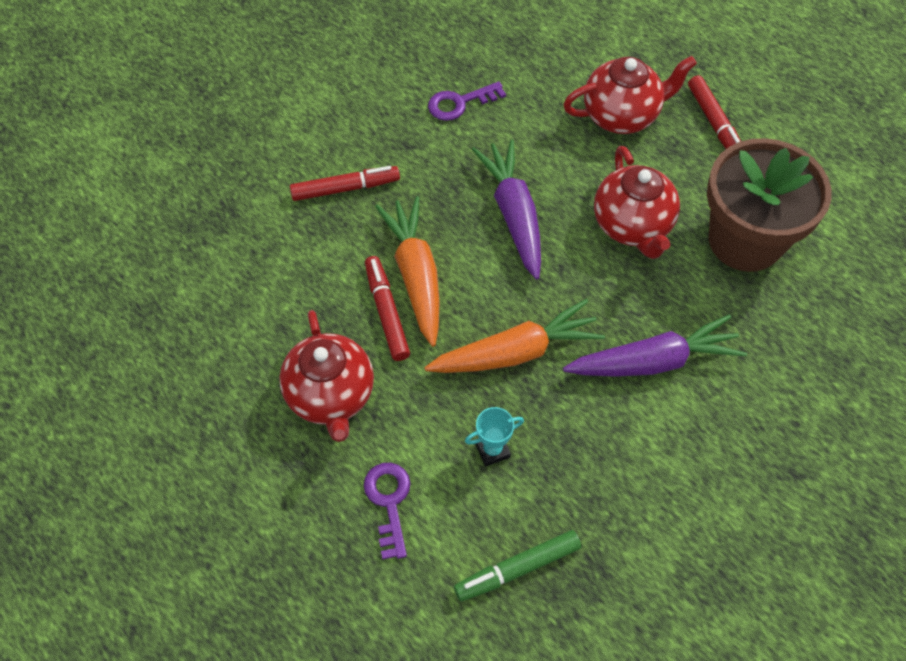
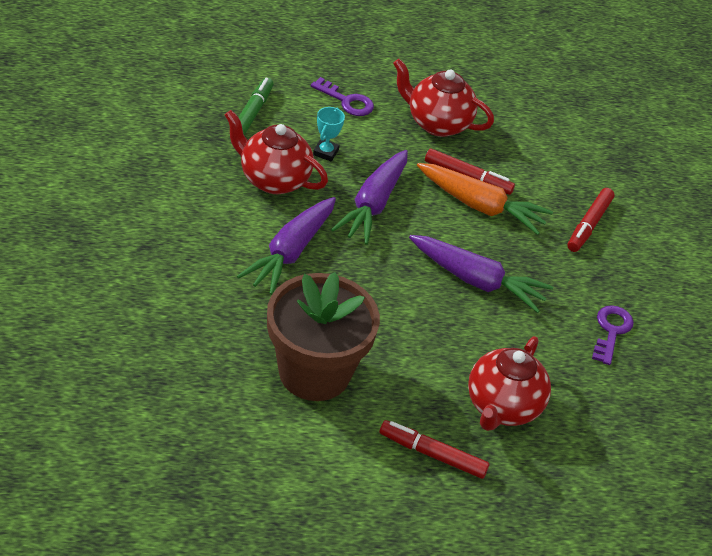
camera: 125 degrees right, 15 degrees down
orange carrot [424,299,605,373] -> purple carrot [331,150,408,245]
red teapot [594,146,680,259] -> red teapot moved to [225,110,328,194]

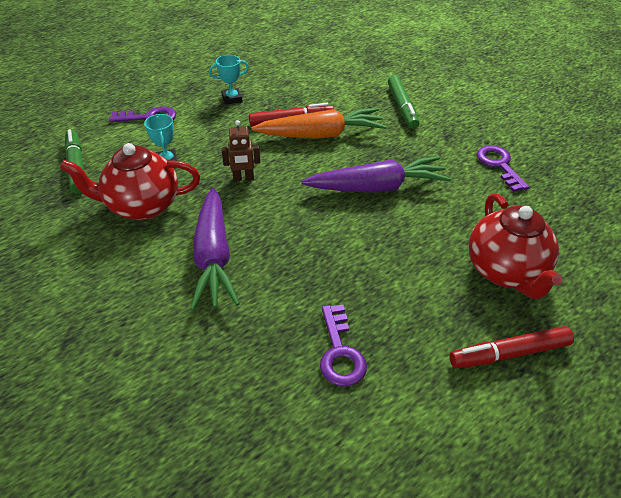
camera: 30 degrees left, 0 degrees up
brown flower pot [267,272,380,401] -> purple key [320,305,367,387]
purple carrot [331,150,408,245] -> brown robot [222,120,260,181]
red teapot [393,59,494,137] -> turquoise trophy [209,55,249,105]
red marker [567,188,615,252] -> green marker [388,75,420,129]

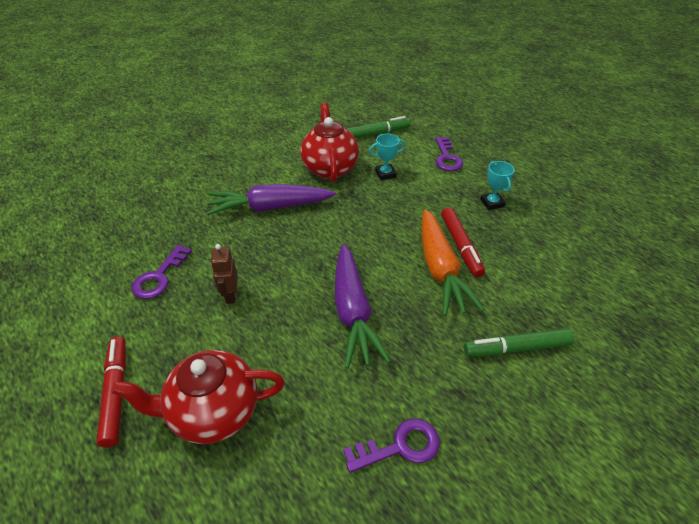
camera: 90 degrees right, 0 degrees up
brown robot [222,120,260,181] -> brown robot moved to [211,244,238,304]
purple key [320,305,367,387] -> purple key turned 60 degrees counterclockwise [132,245,192,299]

